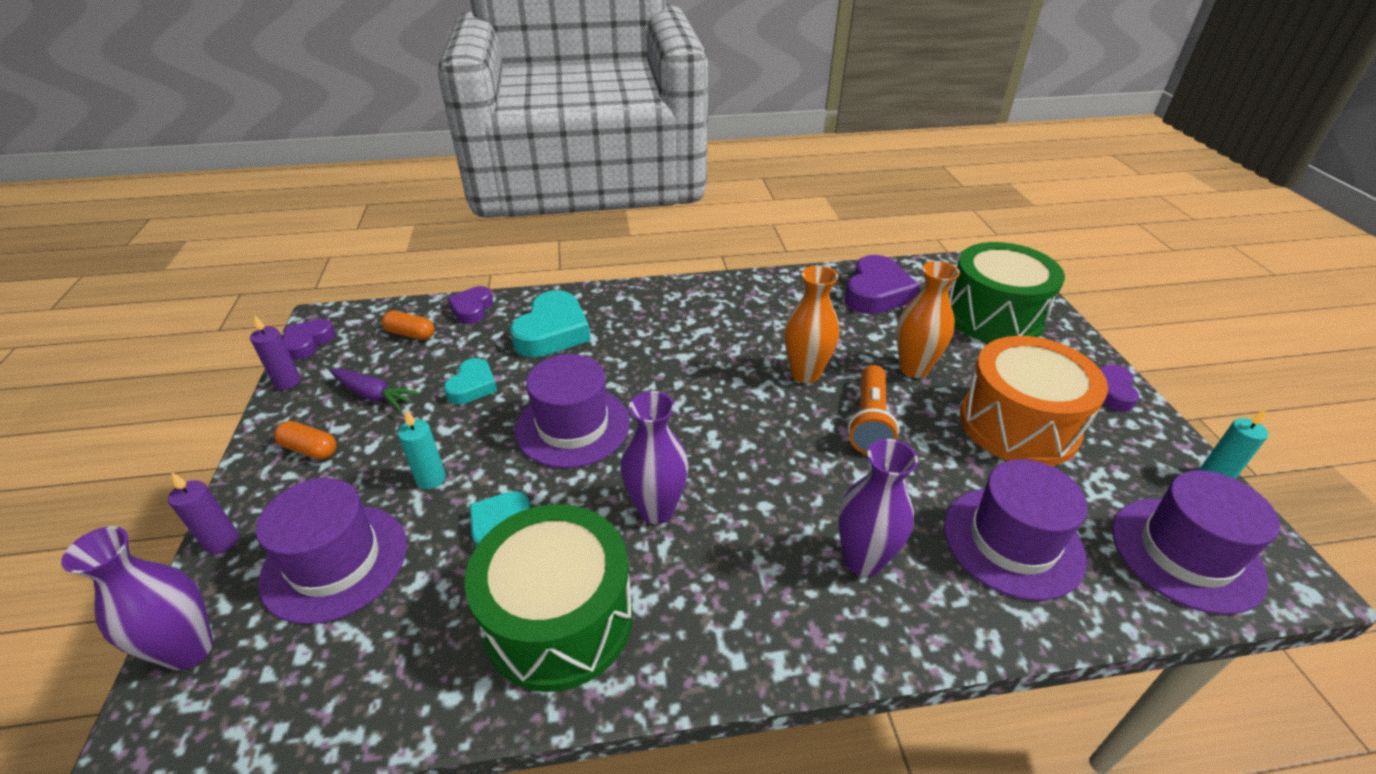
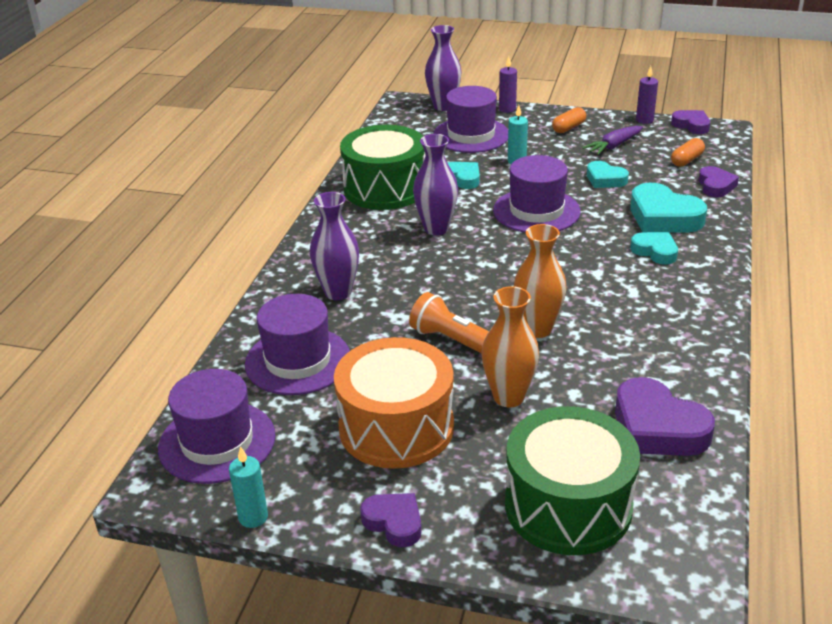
camera: 115 degrees right, 5 degrees down
purple heart [447,286,493,324] -> purple heart turned 60 degrees clockwise [698,166,739,197]
none -> turquoise heart [630,232,678,265]

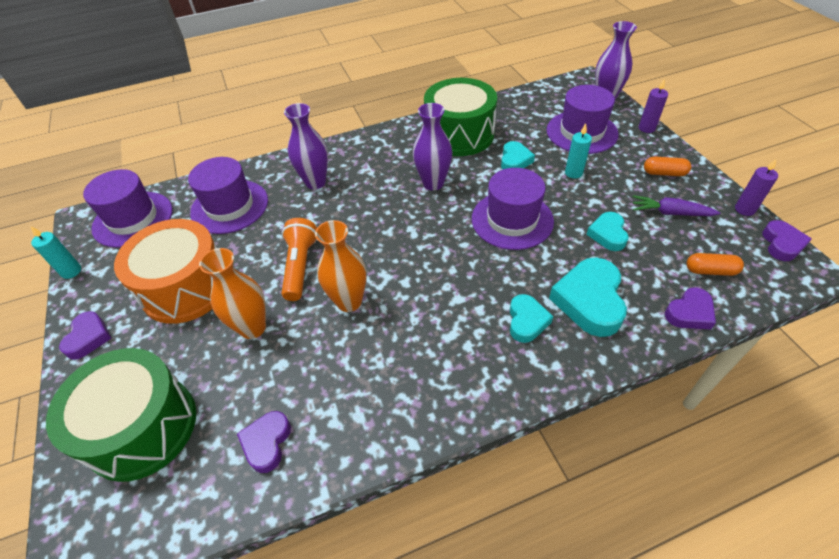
camera: 55 degrees right, 15 degrees up
purple heart [615,377,715,456] -> purple heart [237,411,291,473], size x0.59

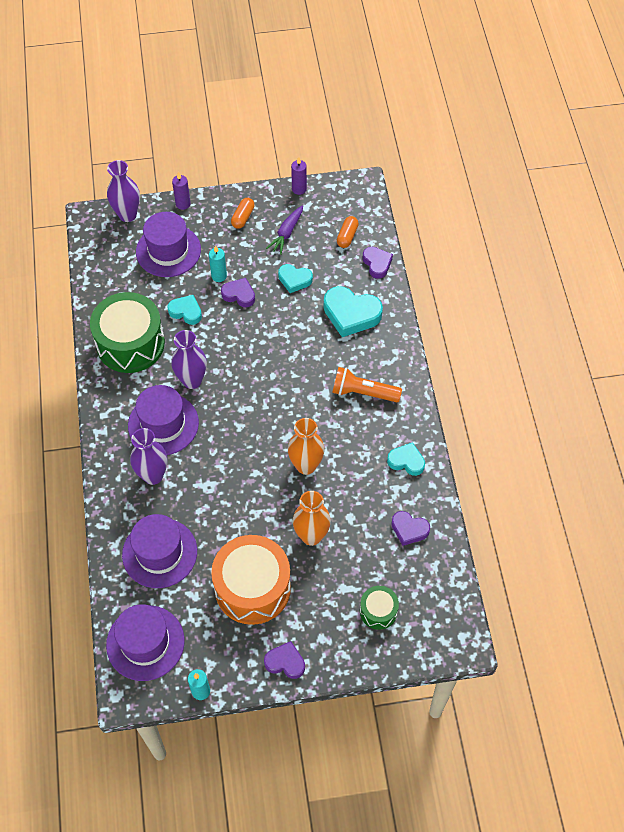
camera: 80 degrees left, 10 degrees up
green drum [46,348,196,482] -> green drum [360,586,399,630], size x0.49
orange flashlight [281,218,317,301] -> orange flashlight moved to [332,367,402,402]
purple hat [472,168,554,250] -> purple hat moved to [128,385,199,455]
turquoise heart [510,294,553,343] -> turquoise heart moved to [387,442,425,476]
purple heart [762,220,812,261] -> purple heart moved to [221,278,255,307]

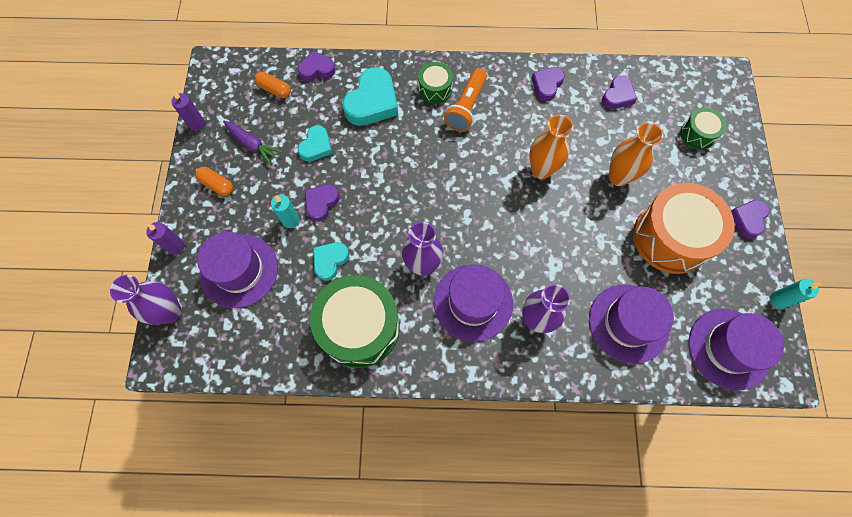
camera: 80 degrees left, 10 degrees up
turquoise heart [387,442,425,476] -> purple heart [532,67,565,101]
none -> green drum [418,62,453,104]

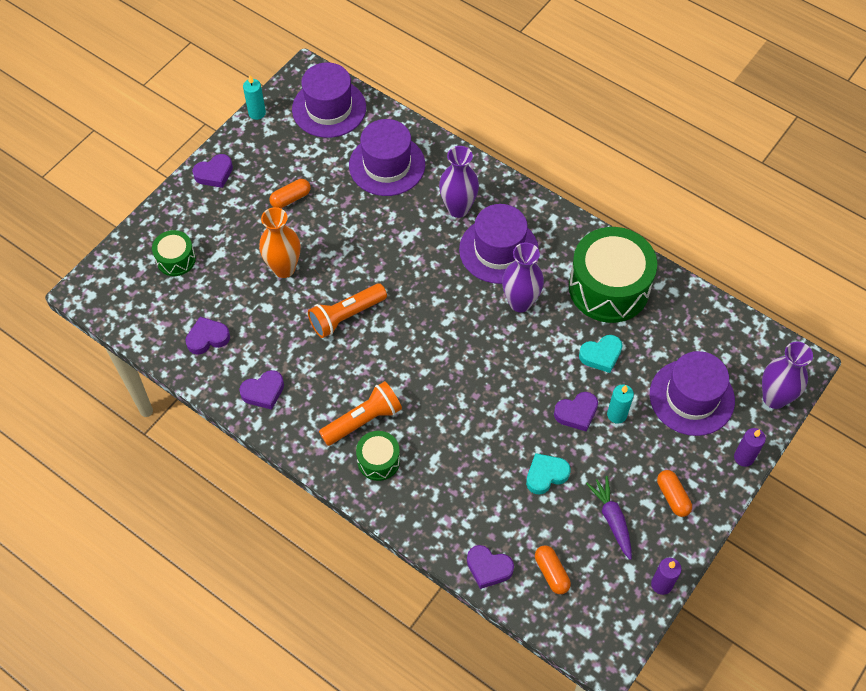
camera: 145 degrees left, 10 degrees down
turquoise heart [343,67,398,126] -> none
orange vase [529,115,573,179] -> orange flashlight [308,283,387,338]
orange drum [633,183,735,274] -> orange capsule [269,179,311,208]

